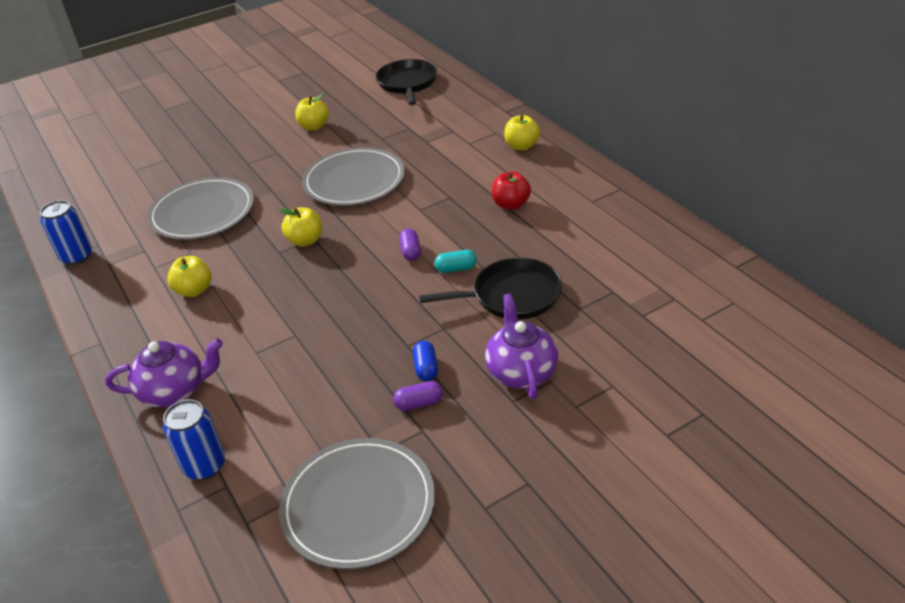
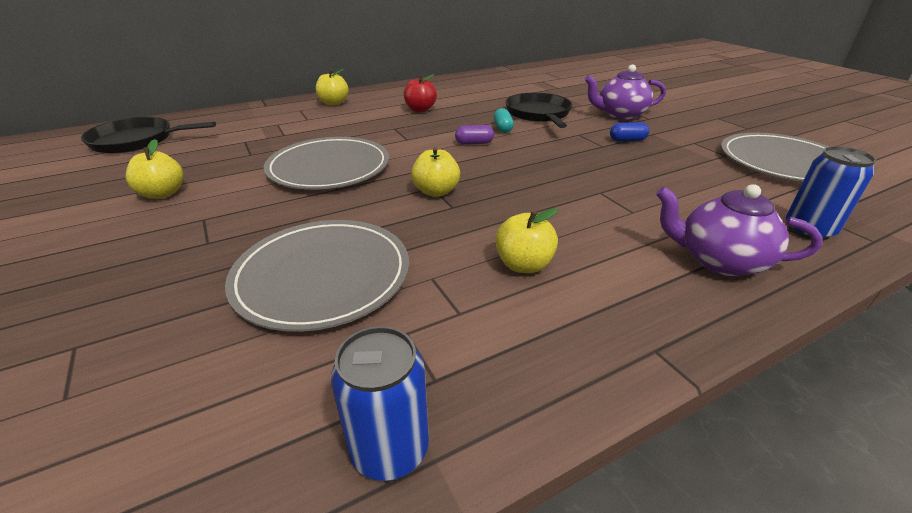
camera: 90 degrees left, 5 degrees down
purple teapot [105,338,223,407] -> purple teapot turned 60 degrees counterclockwise [656,184,823,277]
purple capsule [393,381,443,411] -> none

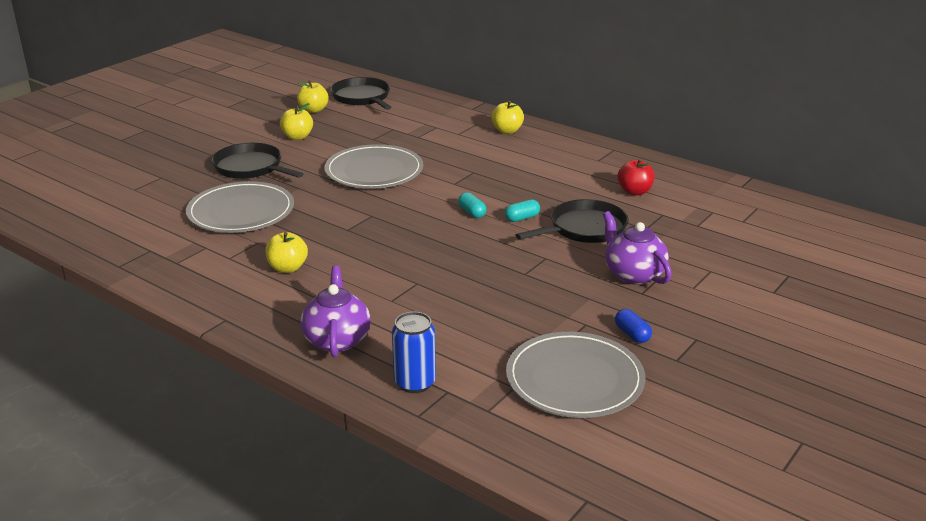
camera: 65 degrees right, 5 degrees down
blue can [331,326,429,481] -> none
red apple [404,74,437,112] -> red apple moved to [618,159,655,195]
yellow apple [411,147,460,197] -> yellow apple moved to [297,80,329,113]
purple capsule [455,125,494,145] -> turquoise capsule [458,192,486,218]
blue capsule [610,122,649,142] -> blue capsule moved to [615,309,652,343]
none -> black pan [211,143,303,179]

